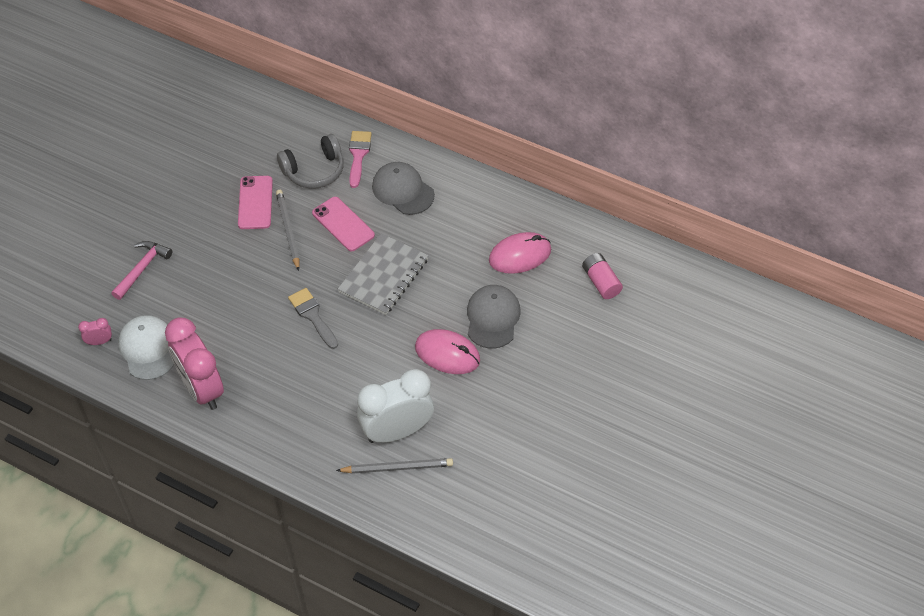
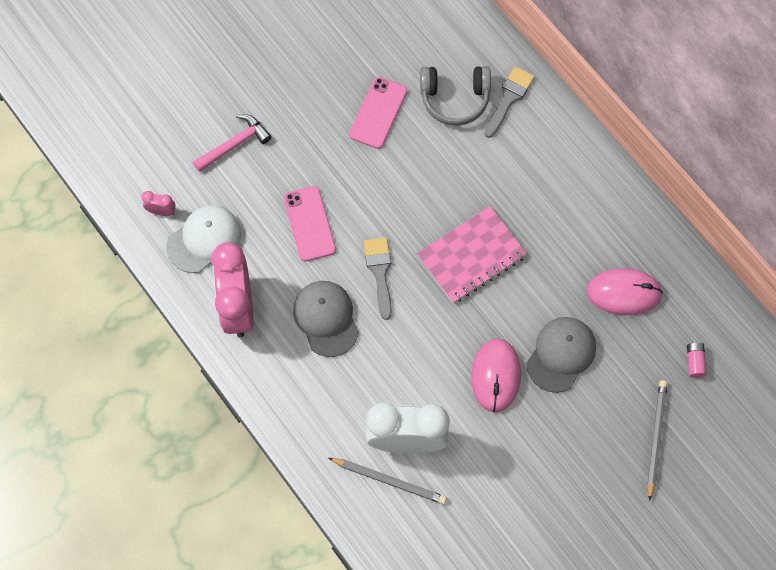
camera: 25 degrees right, 15 degrees up
white cap [118,315,174,380] -> white cap turned 45 degrees clockwise [166,205,241,273]
grey pencil [276,190,300,271] -> grey pencil moved to [647,380,668,501]
pink phone [312,197,375,251] -> pink phone moved to [284,186,336,261]
grey notebook [338,233,429,315] -> pink notebook [417,206,527,304]
pink brush [349,131,372,188] -> grey brush [484,67,535,138]
grey cap [372,162,435,215] -> grey cap moved to [293,281,359,357]
pink mouse [415,329,480,374] -> pink mouse turned 45 degrees clockwise [471,338,521,412]
pink battery [582,253,623,299] -> pink battery [687,342,707,378], size x0.65

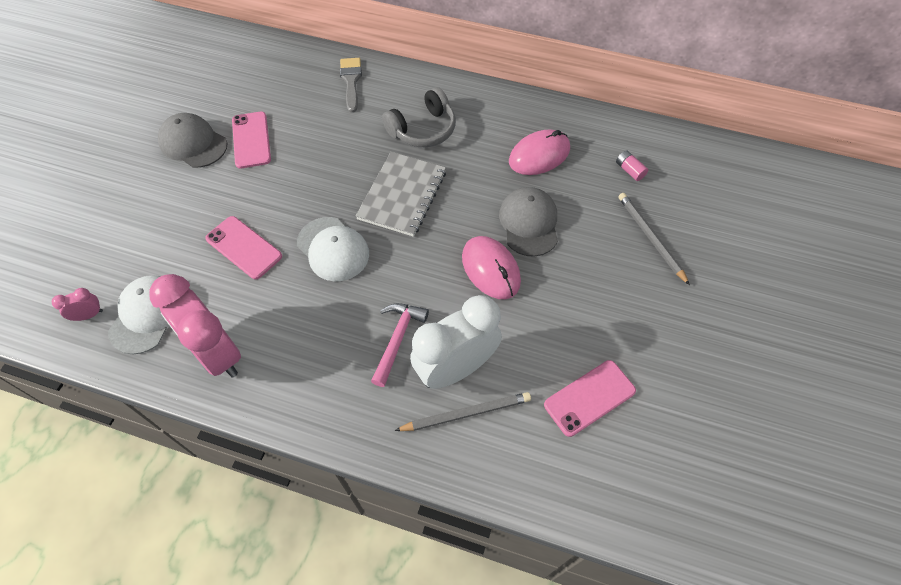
camera: 35 degrees left, 10 degrees down
pink hammer [193,114,271,172] -> pink hammer moved to [371,303,429,387]
grey cap [293,281,359,357] -> grey cap moved to [158,113,227,168]
grey brush [364,238,392,320] -> white cap [297,217,369,281]
pink notebook [417,206,527,304] -> grey notebook [356,152,446,237]
grey headphones [420,66,491,126] -> grey headphones moved to [382,87,456,147]
none -> pink phone [544,360,636,437]

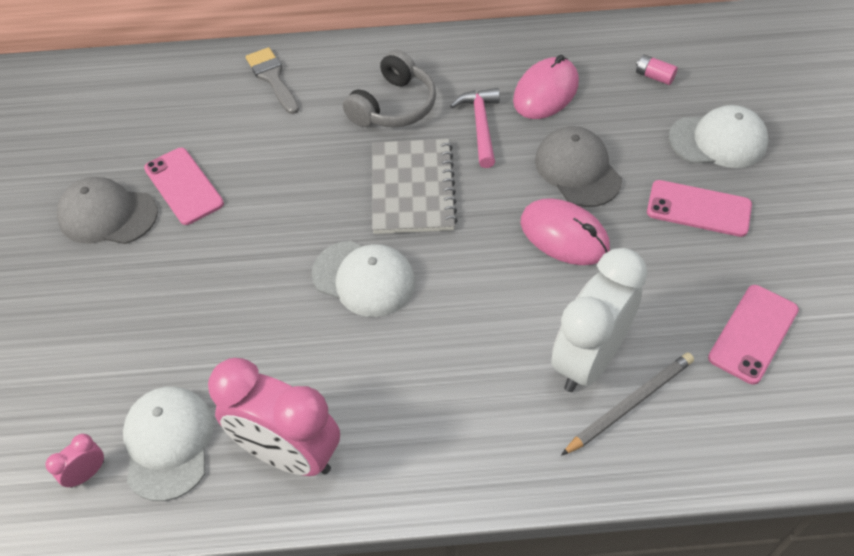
camera: 20 degrees left, 5 degrees down
pink phone [205,216,282,279] -> pink phone moved to [647,180,752,237]
pink hammer [371,303,429,387] -> pink hammer moved to [450,88,500,168]
grey pencil [618,193,690,285] -> white cap [669,105,769,168]

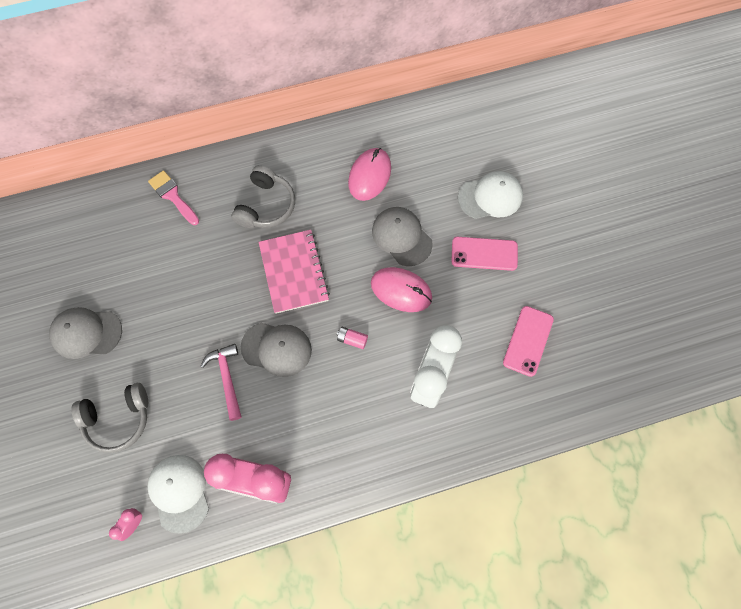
camera: 15 degrees left, 15 degrees up
pink phone [144,148,224,225] -> none
grey brush [246,47,299,114] -> pink brush [148,170,199,225]
white cap [312,241,415,317] -> grey cap [241,323,312,377]
grey notebook [372,139,458,234] -> pink notebook [259,230,330,314]
pink hammer [450,88,500,168] -> pink hammer moved to [201,344,242,421]
grey pencil [561,352,694,456] -> none
pink battery [636,54,678,85] -> pink battery moved to [337,327,368,349]
none -> grey headphones [71,383,148,453]

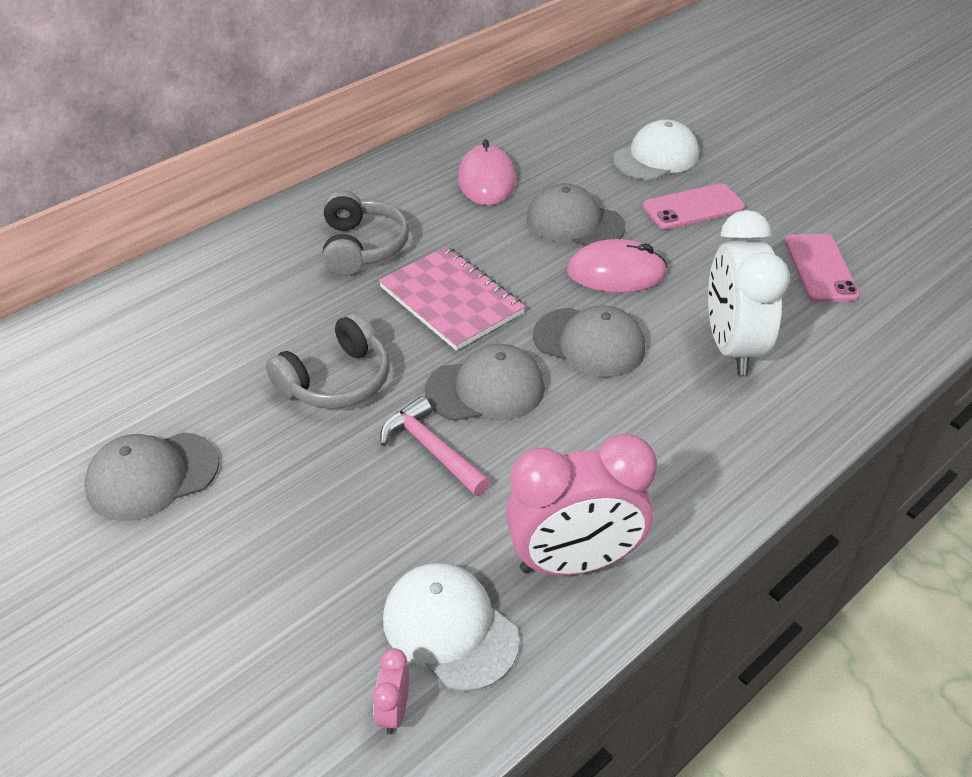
camera: 25 degrees left, 25 degrees down
grey headphones [71,383,148,453] -> grey headphones moved to [266,312,390,409]
pink brush [148,170,199,225] -> none
pink battery [337,327,368,349] -> grey cap [533,305,645,377]

